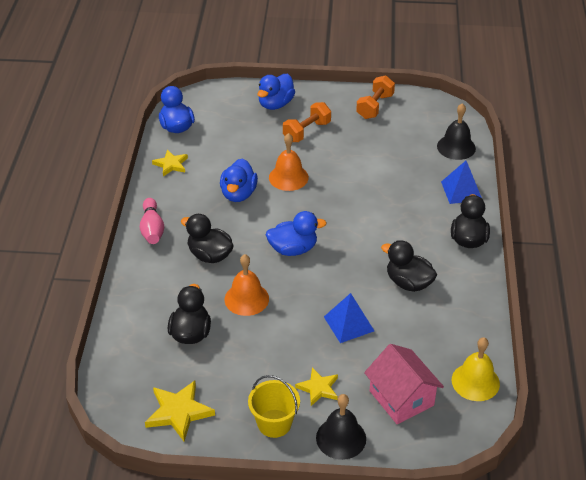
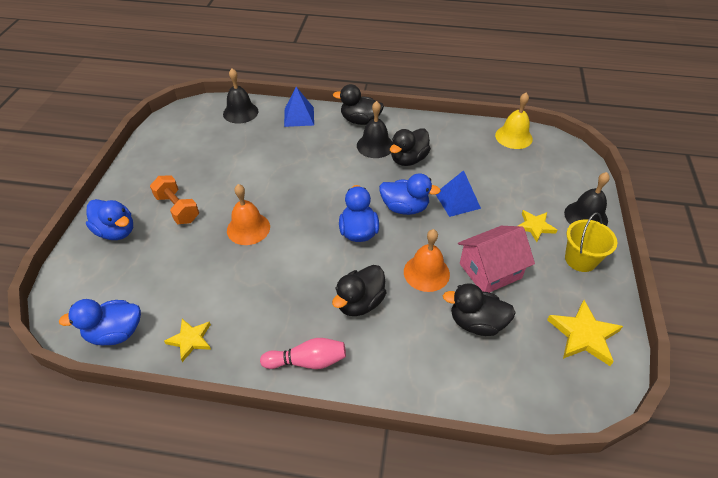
camera: 85 degrees left, 5 degrees up
blue duck [220,158,258,202] -> blue duck moved to [379,173,441,215]
orange dumbbell [356,75,395,119] -> none
pink house [364,344,444,424] -> pink house moved to [458,226,535,293]
none -> black bell [357,101,393,158]

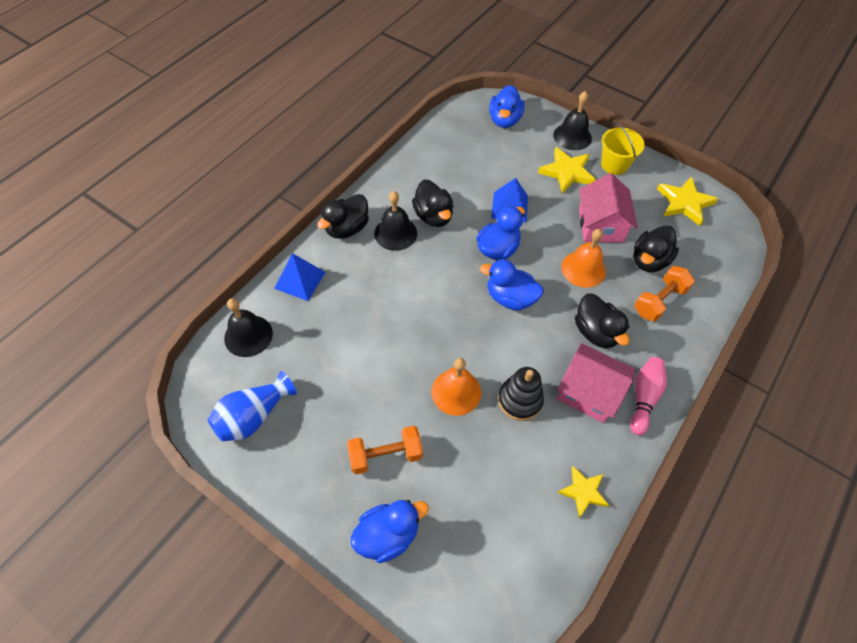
camera: 65 degrees left, 10 degrees up
blue duck [59,299,141,345] -> blue duck moved to [489,85,525,128]
yellow bell [495,93,533,149] -> none
yellow star [518,210,557,242] -> yellow star [538,147,596,194], size x1.53
none -> blue vase [208,371,297,442]
none -> black stacking toy [498,367,544,421]
none -> pink house [557,343,635,423]
none -> orange dumbbell [634,266,695,322]

